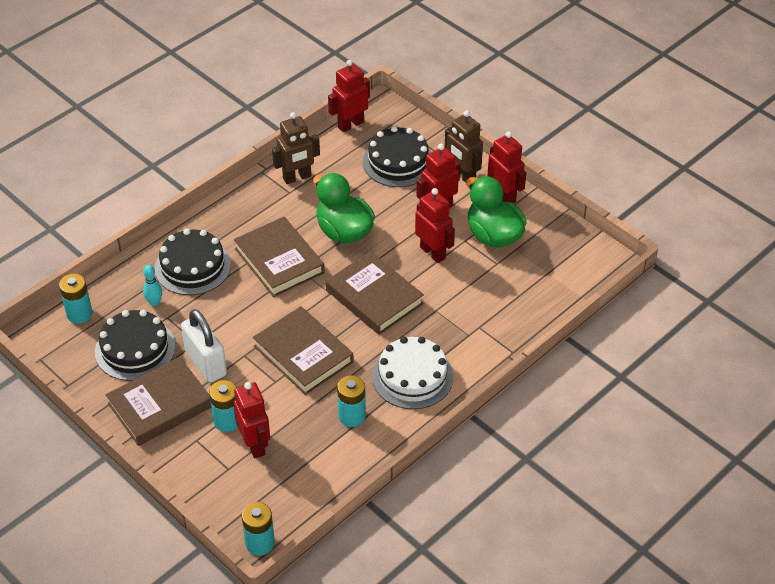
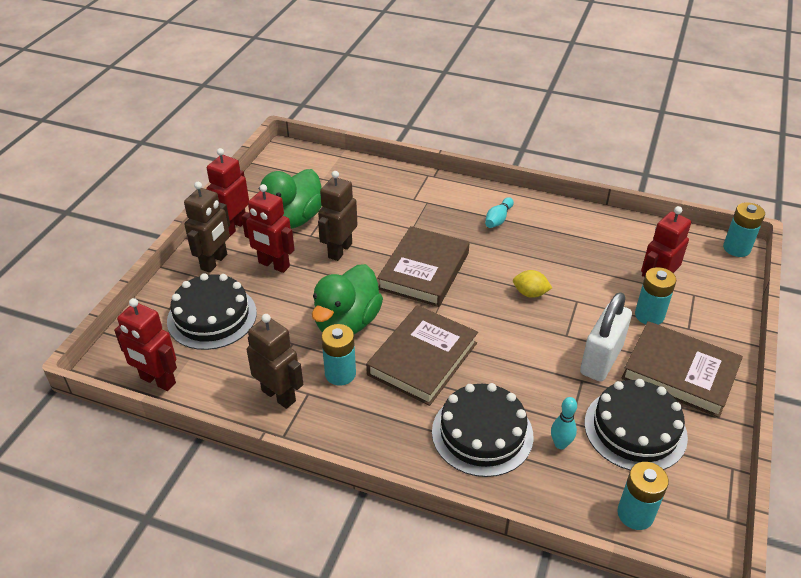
camera: 115 degrees left, 5 degrees down
brown book [253,306,354,395] -> yellow lemon [513,270,552,298]
turquoise battery [337,375,366,427] -> turquoise battery moved to [321,324,356,386]
white cake [372,337,453,409] -> turquoise bowling pin [485,197,514,228]
red robot [415,188,455,263] -> brown robot [318,171,357,261]

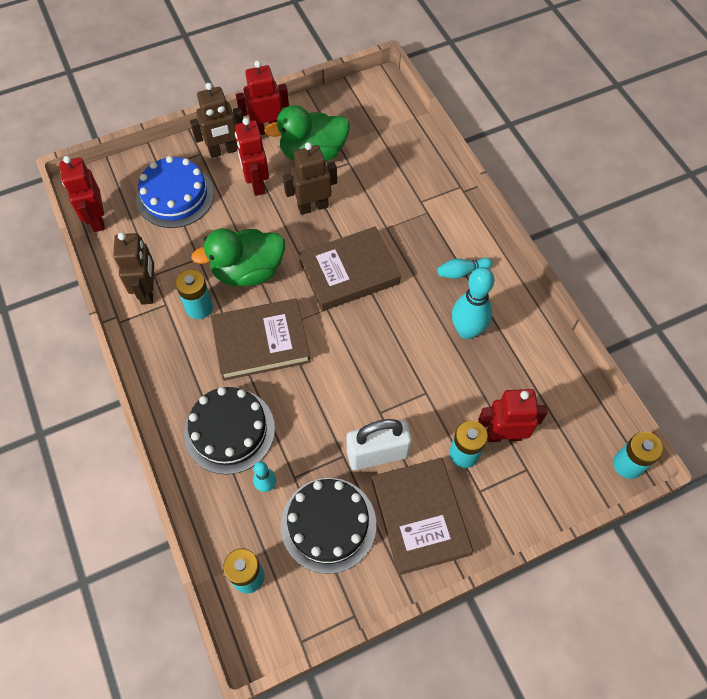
camera: 45 degrees right, 20 degrees up
black cake [167,273,257,350] -> blue cake [136,156,214,228]
yellow lemon [513,270,552,298] -> none
none -> turquoise bowling pin [452,267,494,339]

